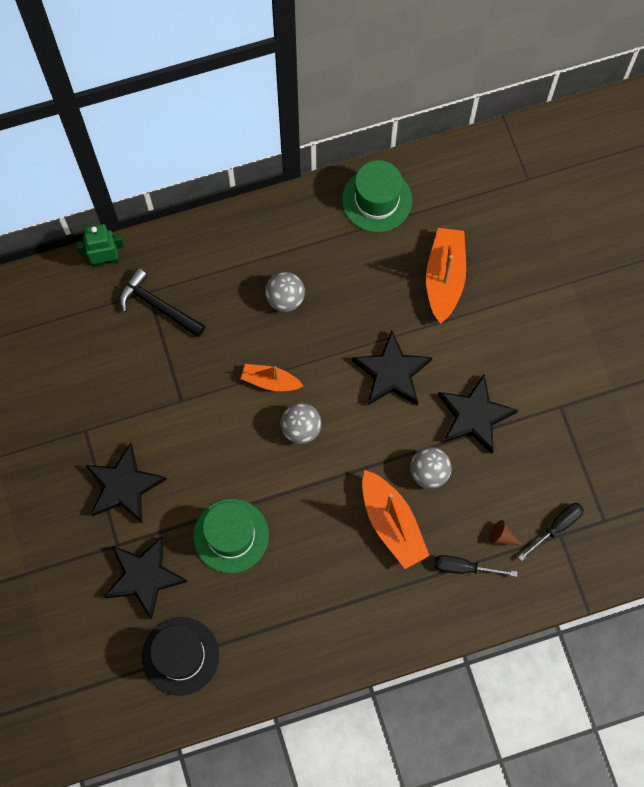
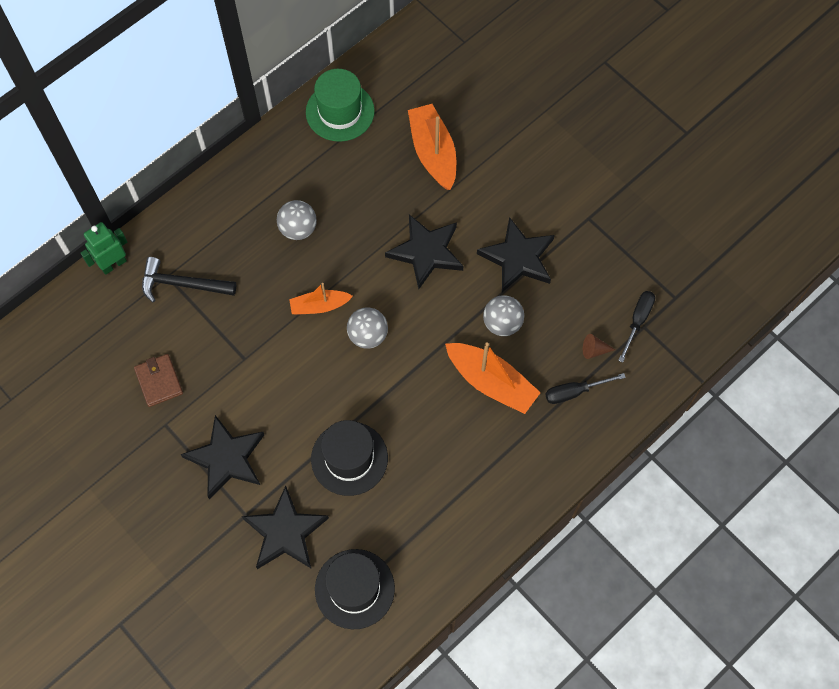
camera: 25 degrees left, 5 degrees down
green hat [193,499,269,573] -> black hat [311,420,388,496]
none -> brown wallet [134,354,183,407]

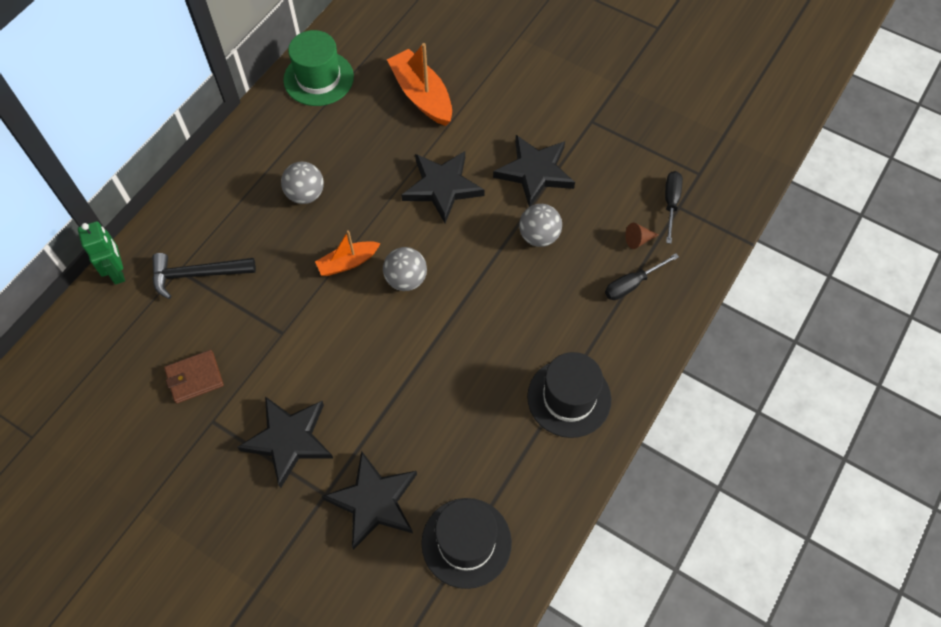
camera: 15 degrees left, 5 degrees down
green robot [81,222,127,275] -> green robot turned 120 degrees clockwise [78,221,125,285]
brown wallet [134,354,183,407] -> brown wallet turned 75 degrees counterclockwise [164,350,224,403]
black hat [311,420,388,496] -> black hat moved to [527,352,611,438]
orange boat [445,342,541,414] -> none

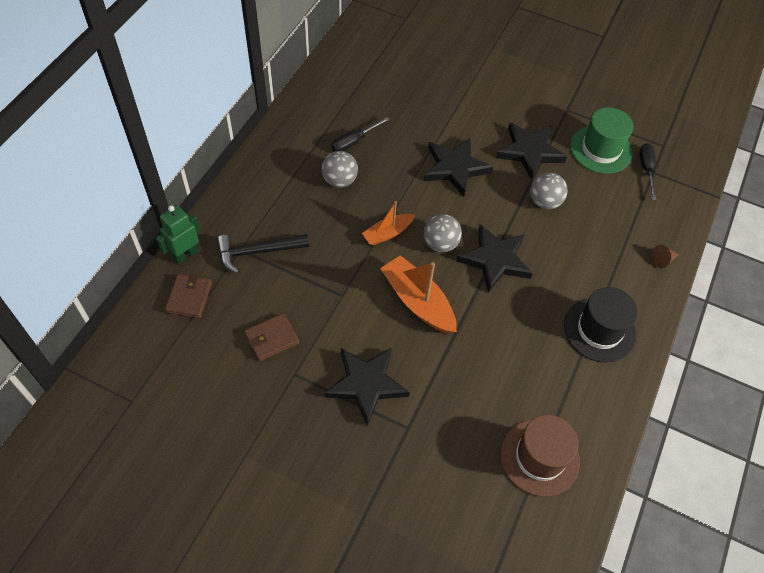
camera: 10 degrees left, 5 degrees down
green robot [78,221,125,285] -> green robot turned 105 degrees counterclockwise [156,205,200,264]
green hat [283,30,354,106] -> green hat moved to [570,107,633,174]
black star [322,451,417,550] -> black star moved to [456,224,533,293]
orange boat [387,43,452,126] -> orange boat moved to [380,255,457,334]
black hat [421,498,512,589] -> brown hat [500,415,580,497]
black screwdriver [605,253,679,300] -> black screwdriver moved to [331,117,390,152]
brown cone [625,223,658,249] -> brown cone moved to [651,245,679,268]
none -> brown wallet [165,274,212,318]

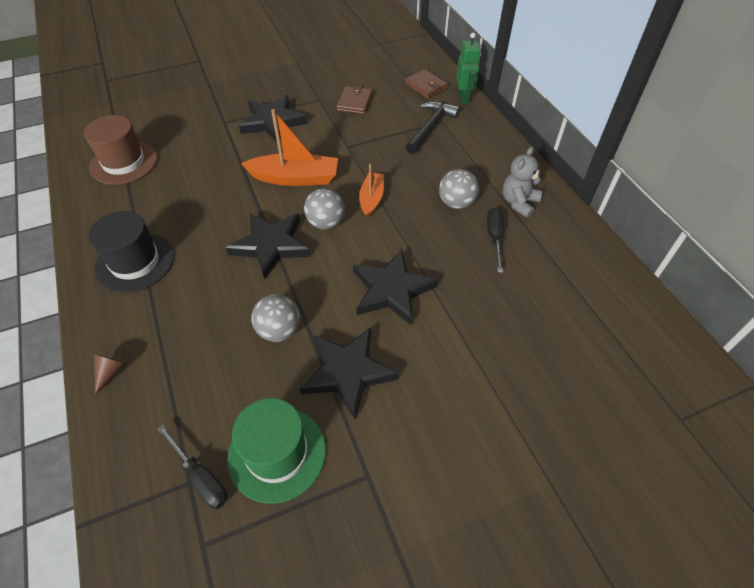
camera: 135 degrees right, 5 degrees down
none -> grey teddy bear [503,146,542,218]

